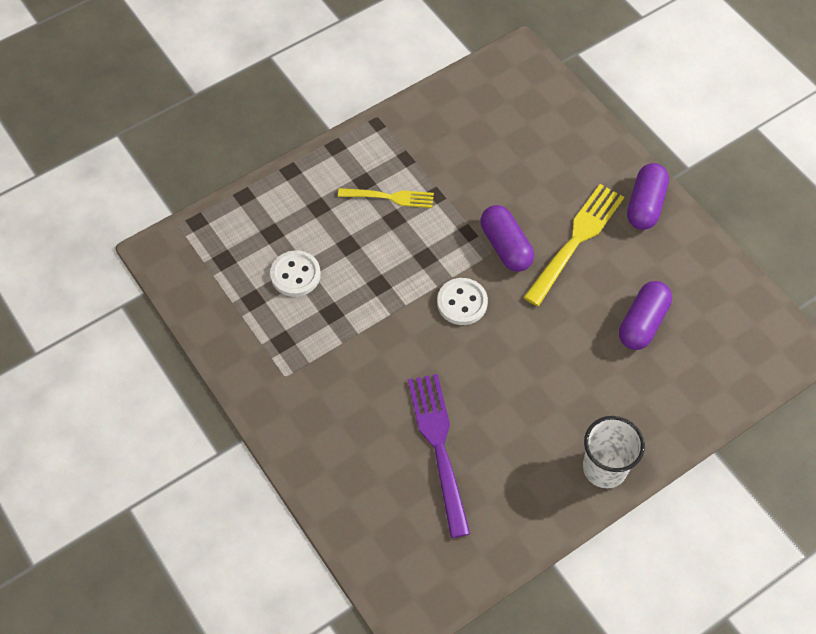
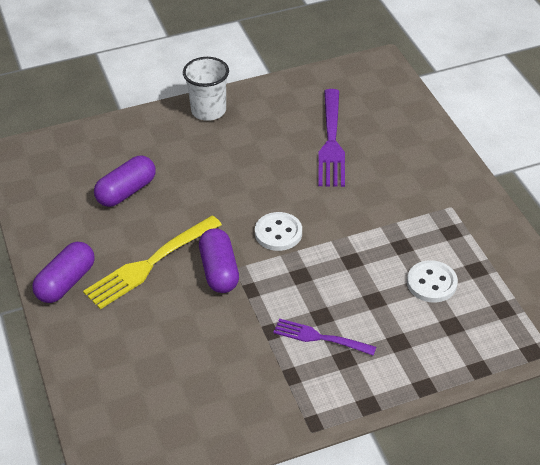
camera: 165 degrees left, 15 degrees down
yellow fork [338,188,434,208] -> purple fork [273,318,376,356]

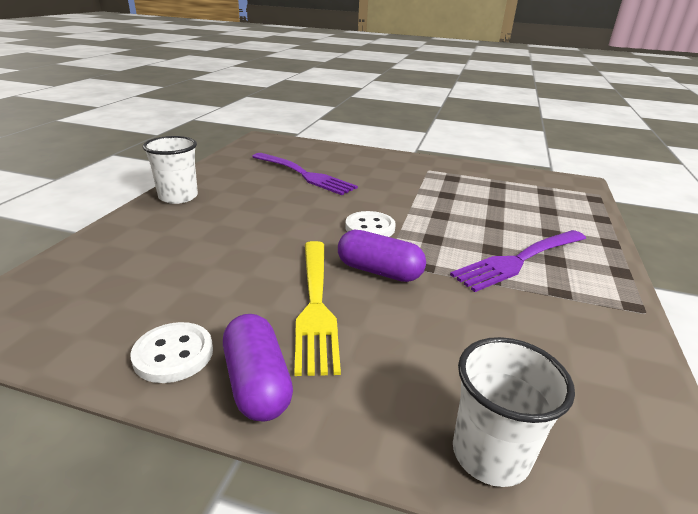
camera: 55 degrees left, 15 degrees down
purple capsule [94,156,156,207] -> none
purple fork [273,318,376,356] -> purple fork [450,230,586,292], size x1.63
white button [407,260,458,303] -> white button moved to [130,322,213,383]
none -> white cup [453,337,575,487]

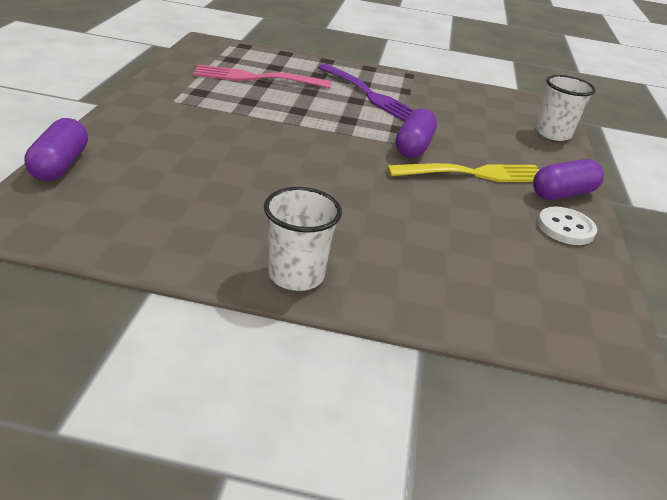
camera: 100 degrees left, 5 degrees up
purple fork [252,153,358,195] -> none
white button [345,211,396,237] -> none
none -> purple capsule [24,118,88,181]
none -> pink fork [193,65,331,88]

